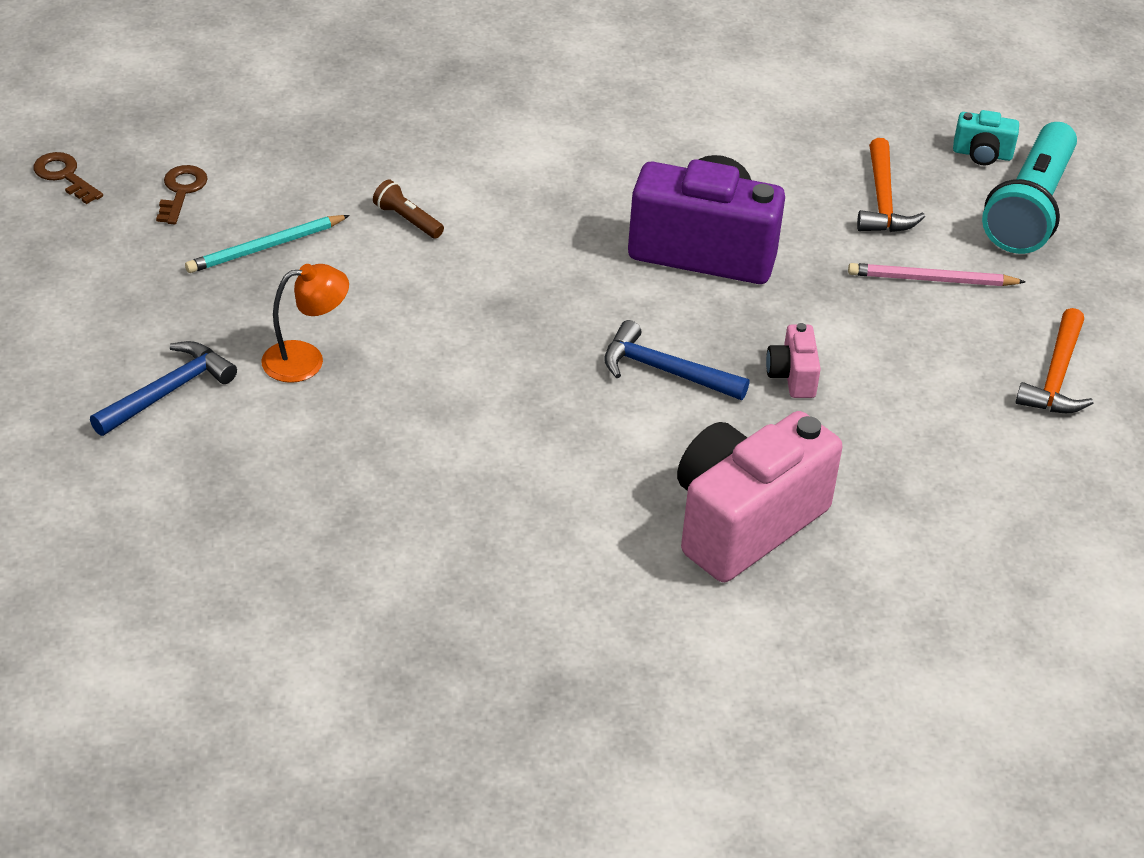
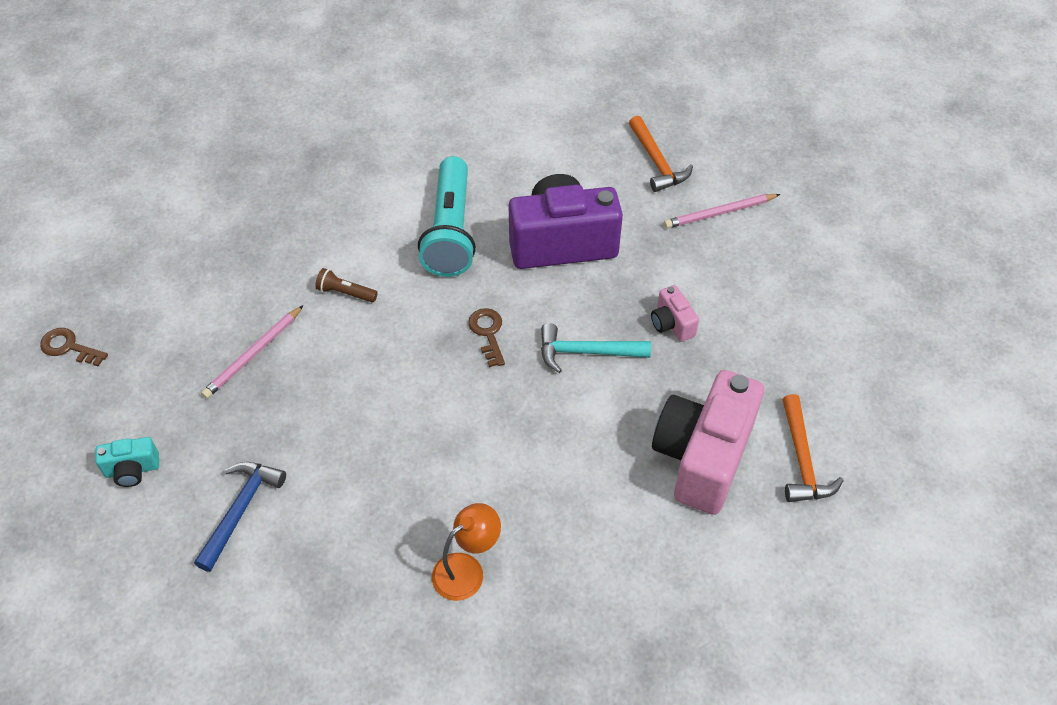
camera: 20 degrees left, 10 degrees up
brown key [156,165,208,224] -> brown key moved to [468,308,505,367]
turquoise pencil [185,215,350,273] -> pink pencil [201,305,304,399]
orange lamp [261,264,349,383] -> orange lamp moved to [432,503,501,601]
blue hammer [604,320,749,400] -> turquoise hammer [541,323,651,373]
turquoise camera [953,110,1019,165] -> turquoise camera moved to [95,437,159,487]
turquoise flashlight [982,122,1077,254] -> turquoise flashlight moved to [418,156,476,277]
orange hammer [1016,308,1093,413] -> orange hammer moved to [782,394,844,502]

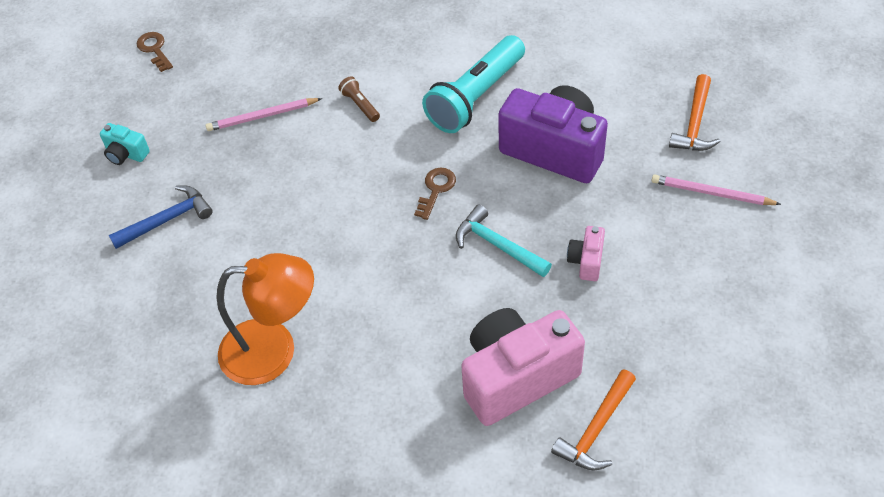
camera: 40 degrees right, 0 degrees up
orange lamp [432,503,501,601] -> orange lamp [217,253,314,385], size x1.71

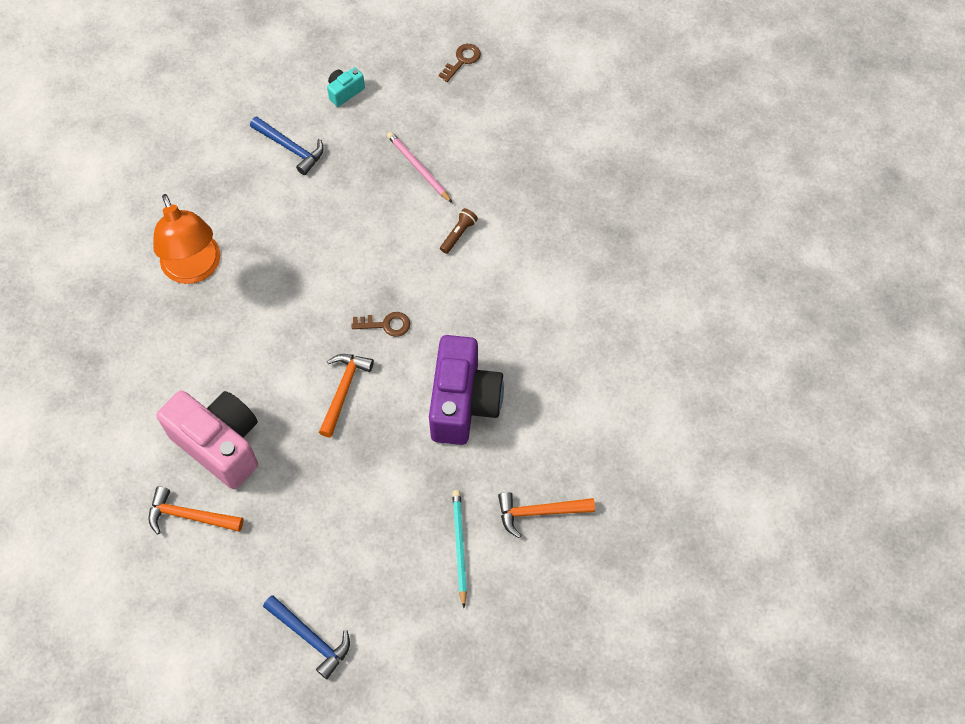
camera: 65 degrees right, 10 degrees up
turquoise camera [100,123,150,165] -> turquoise camera turned 45 degrees clockwise [327,67,365,107]
turquoise flashlight [422,35,525,133] -> none
turquoise hammer [456,205,552,277] -> orange hammer [319,354,374,437]
pink camera [567,226,605,281] -> none
pink pencil [651,174,781,205] -> turquoise pencil [452,490,467,608]
none -> blue hammer [263,595,350,679]

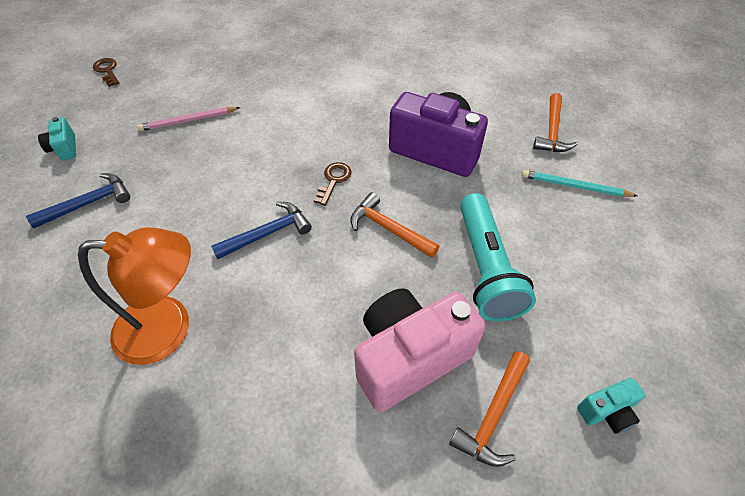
camera: 70 degrees left, 10 degrees down
blue hammer [263,595,350,679] -> blue hammer moved to [211,202,312,259]
brown flashlight [440,208,478,254] -> none
none -> turquoise flashlight [460,193,536,321]
none -> turquoise camera [577,378,646,434]

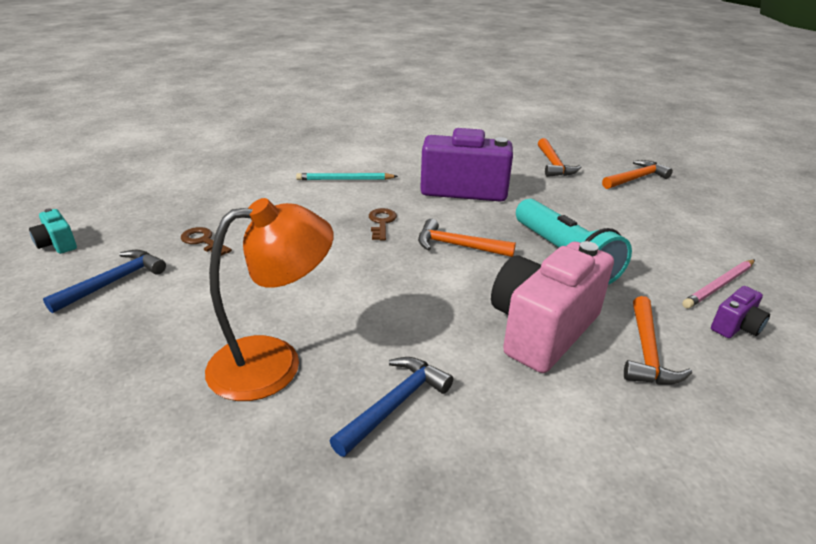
camera: 20 degrees left, 20 degrees down
brown key [93,58,120,87] -> brown key moved to [181,227,232,256]
pink pencil [137,107,240,131] -> pink pencil moved to [682,260,755,309]
blue hammer [211,202,312,259] -> blue hammer moved to [330,357,453,457]
turquoise pencil [522,170,638,197] -> turquoise pencil moved to [296,173,398,180]
turquoise camera [577,378,646,434] -> purple camera [711,286,770,338]
none -> orange hammer [602,160,673,189]

